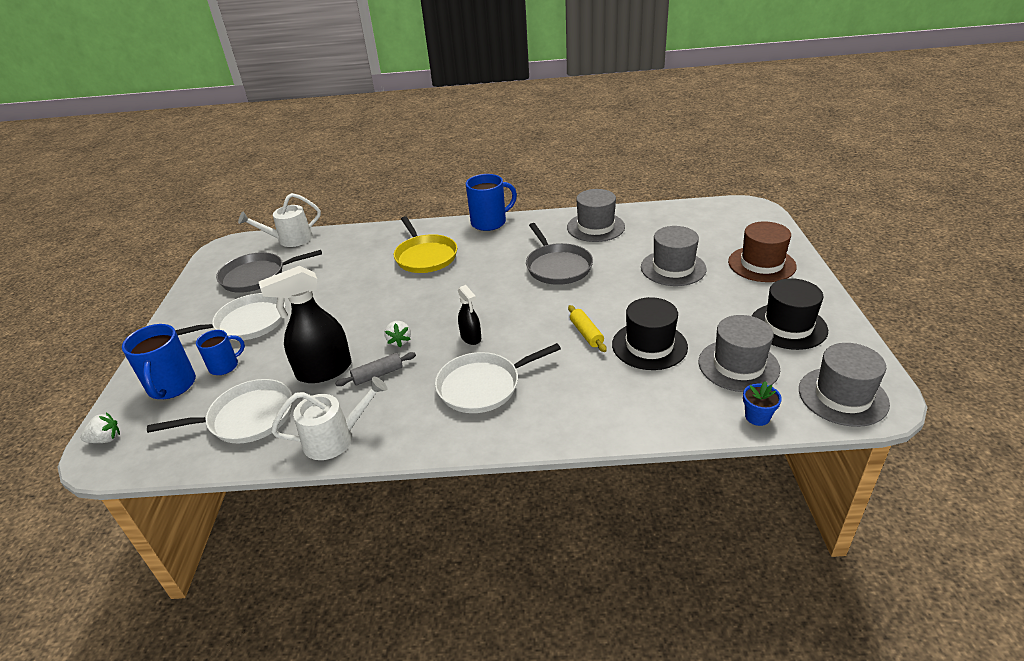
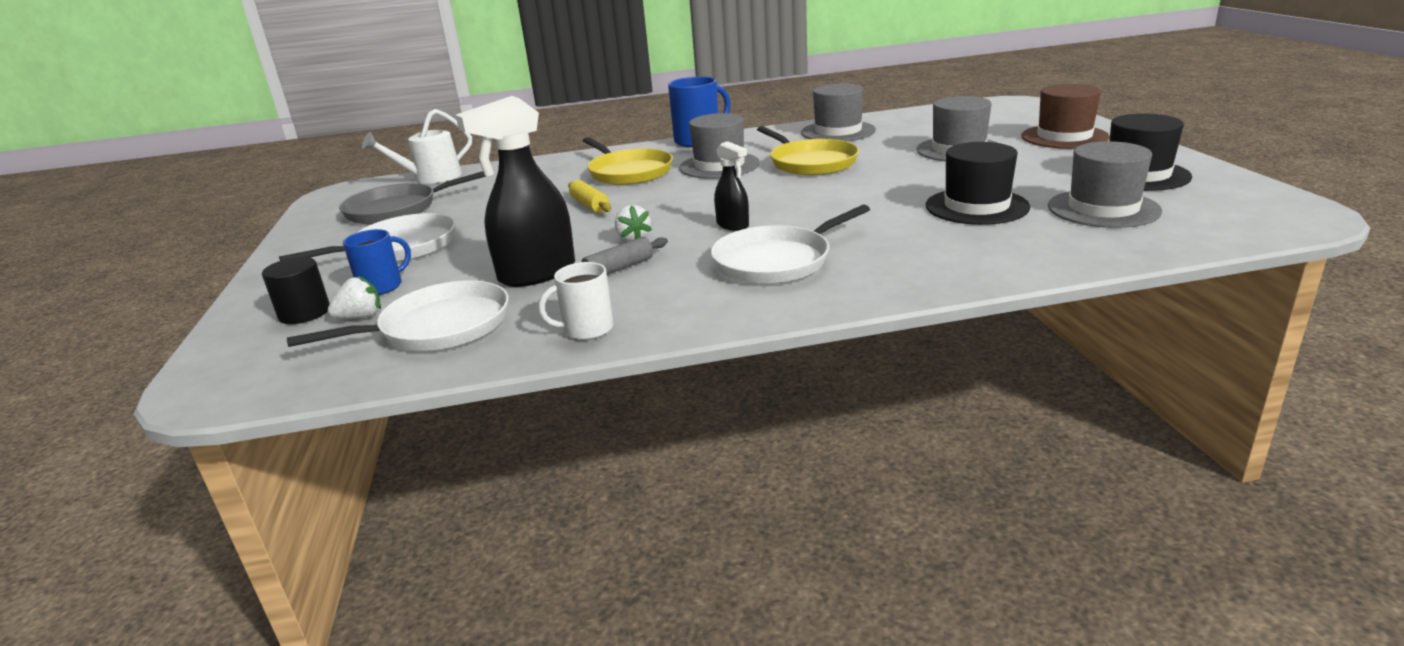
camera: 10 degrees left, 10 degrees down
white strawberry [80,413,120,443] -> white strawberry moved to [328,275,381,319]
blue mug [122,324,196,399] -> black cylinder [262,257,330,324]
white watering can [271,377,387,460] -> white mug [538,262,613,340]
grey pan [526,223,593,285] -> yellow pan [757,126,859,175]
yellow rolling pin [568,305,607,352] -> yellow rolling pin moved to [568,180,611,213]
blue flower pot [743,381,782,426] -> none
grey hat [799,343,890,427] -> grey hat moved to [679,113,760,179]

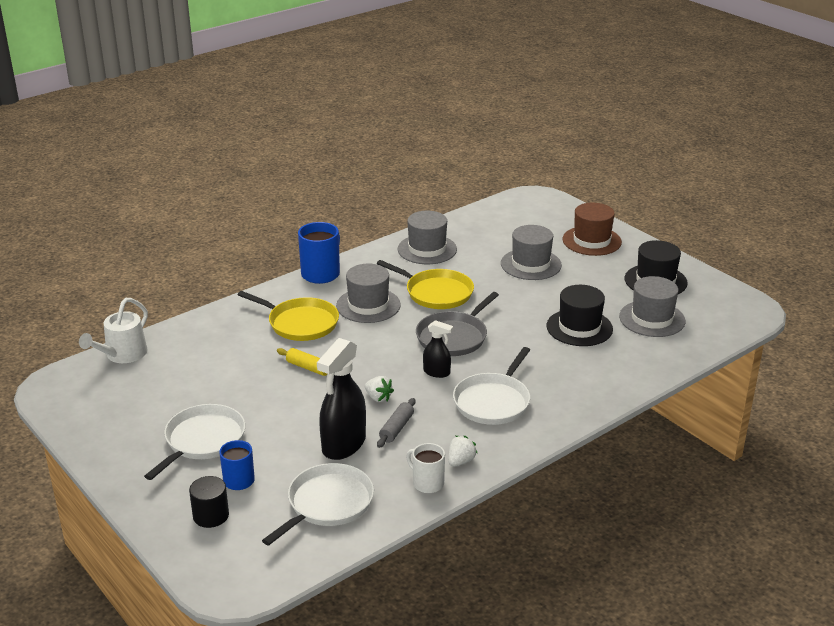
camera: 30 degrees left, 5 degrees up
white strawberry [328,275,381,319] -> white strawberry moved to [448,436,478,467]
grey pan [339,171,486,224] -> grey pan moved to [416,292,499,356]
white mug [538,262,613,340] -> white mug turned 90 degrees clockwise [406,443,445,493]

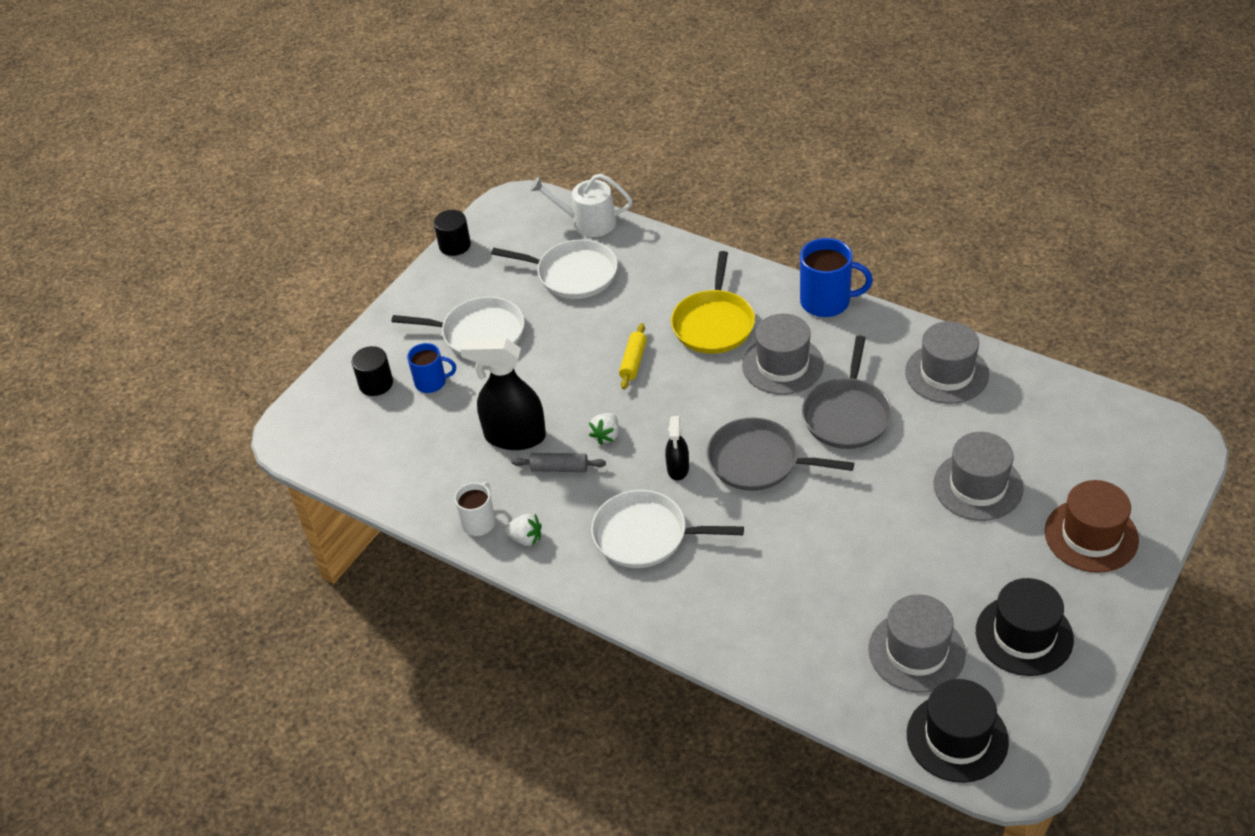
camera: 75 degrees right, 15 degrees up
white pan [262,463,374,546] -> white pan moved to [491,239,618,299]
yellow pan [377,260,474,309] -> grey pan [802,336,892,449]
black hat [547,285,613,346] -> black hat moved to [907,679,1009,783]
none -> black cylinder [434,210,471,256]

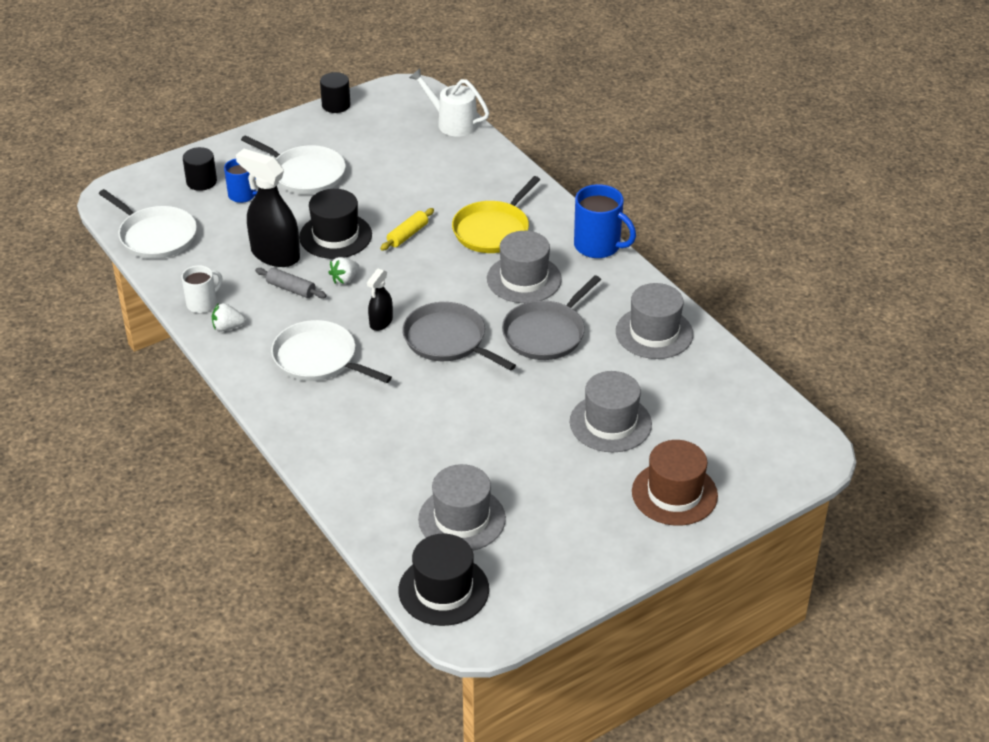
camera: 20 degrees right, 5 degrees down
white pan [491,239,618,299] -> white pan moved to [99,189,197,259]
white strawberry [504,514,542,546] -> white strawberry turned 135 degrees clockwise [212,303,245,331]
black hat [976,578,1074,676] -> black hat moved to [299,189,372,259]

